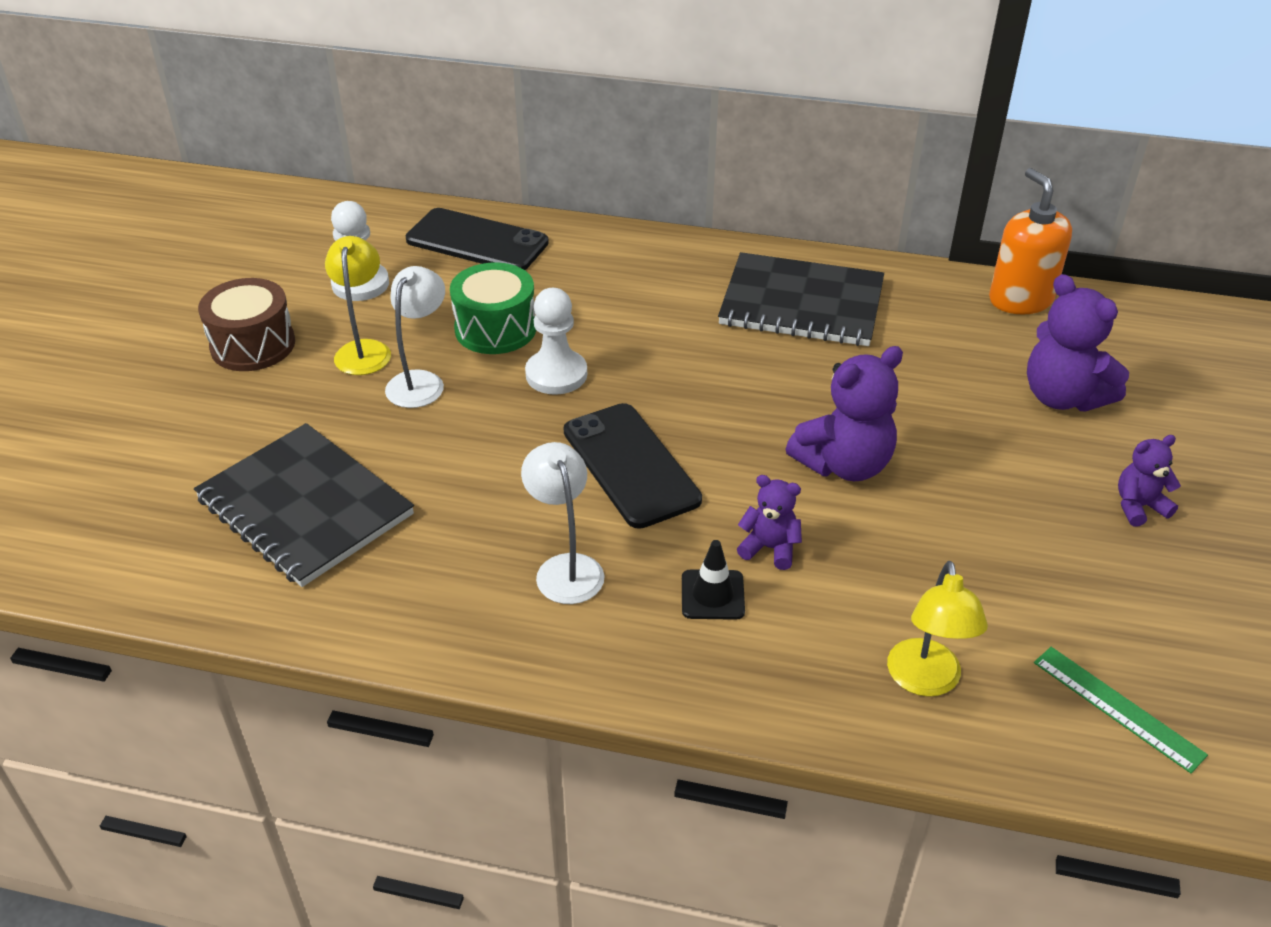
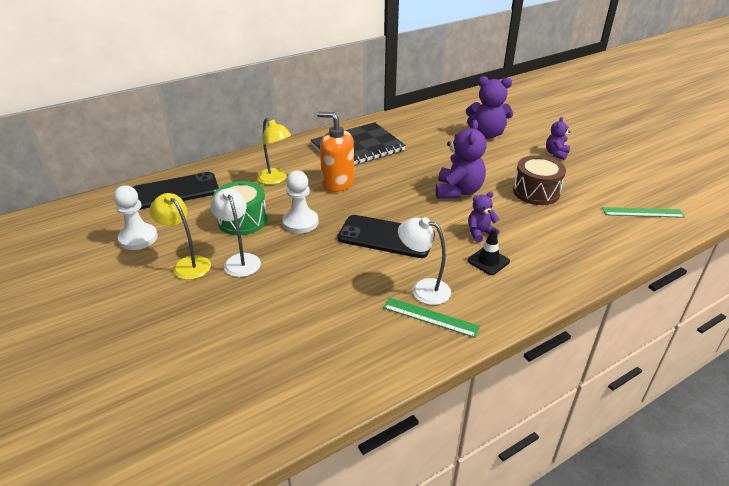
camera: 45 degrees left, 5 degrees down
black notebook [194,423,414,587] -> none
brown drum [198,278,295,371] -> brown drum moved to [513,155,566,205]
yellow lamp [887,561,988,697] -> yellow lamp moved to [257,118,291,185]
orange soap dispenser [989,168,1072,314] -> orange soap dispenser moved to [317,112,354,192]
none -> green ruler [383,297,480,338]

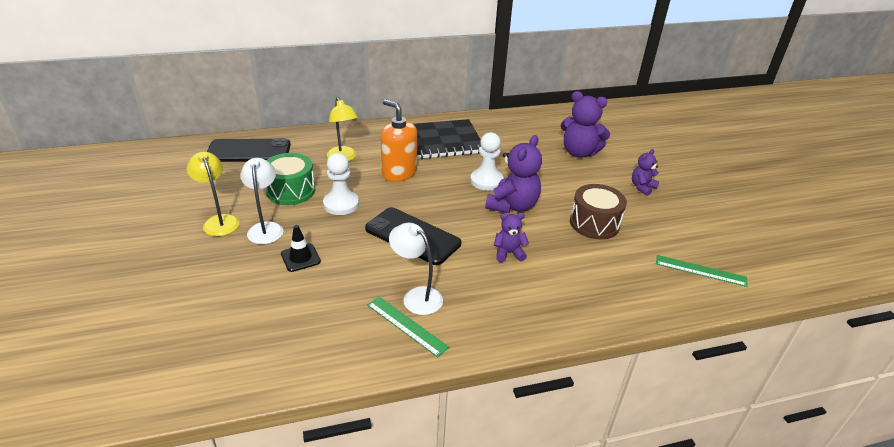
camera: 15 degrees right, 0 degrees up
white pawn [113,185,158,250] -> white pawn moved to [470,132,504,191]
black traffic cone [467,228,510,275] -> black traffic cone moved to [281,225,321,272]

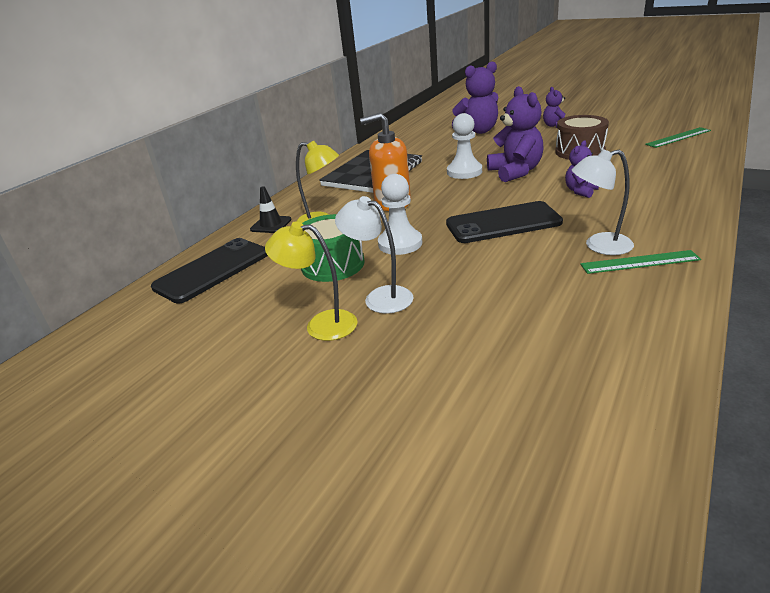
camera: 40 degrees left, 5 degrees down
black traffic cone [281,225,321,272] -> black traffic cone moved to [250,186,291,233]

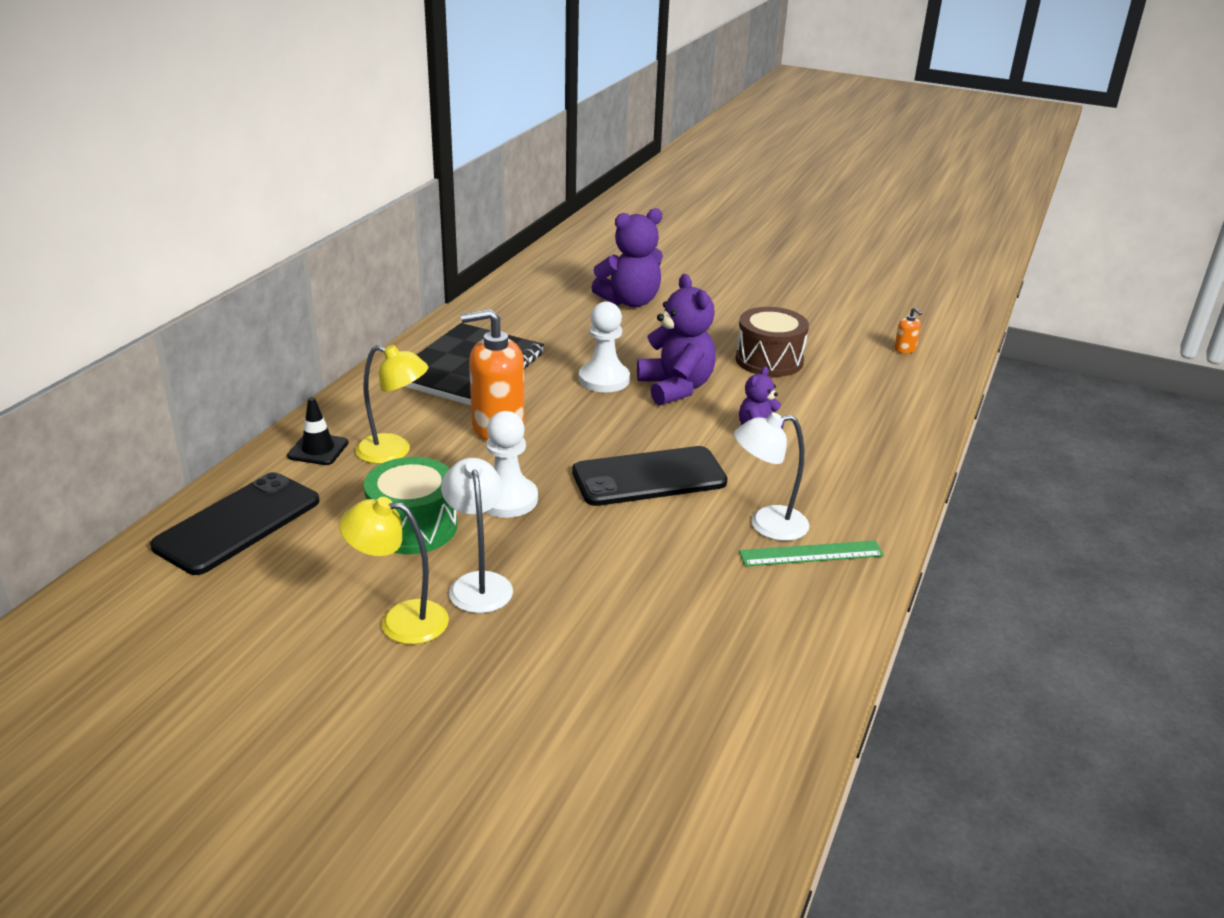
camera: 10 degrees left, 0 degrees up
white lamp [335,196,413,314] -> white lamp turned 45 degrees clockwise [441,458,513,613]
purple teddy bear [543,87,566,128] -> none
green ruler [645,127,711,148] -> orange soap dispenser [894,307,922,353]

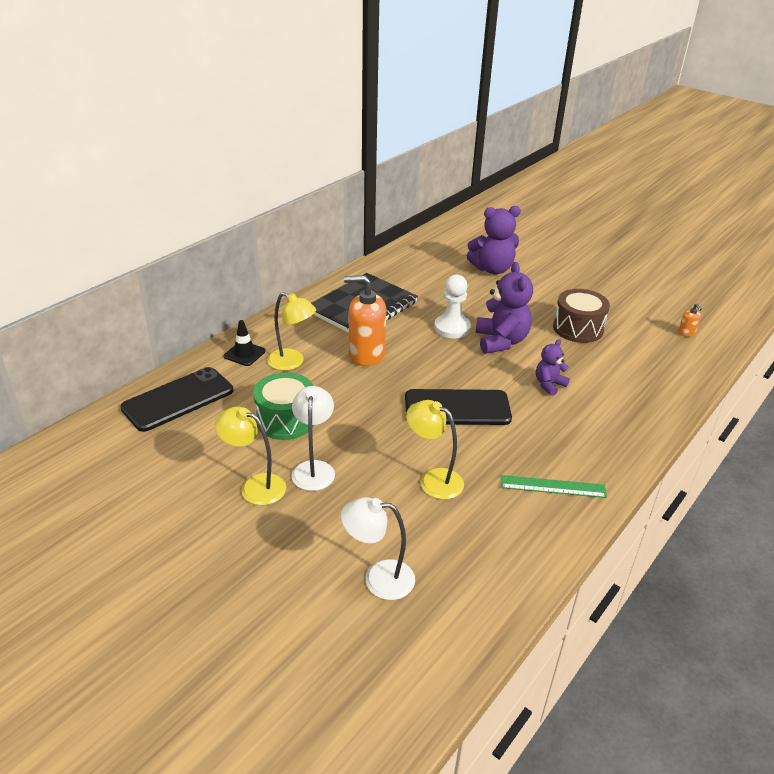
camera: 15 degrees right, 5 degrees up
white pawn [485,411,538,518] -> none
white lamp [734,412,809,541] -> white lamp moved to [341,497,415,600]
none -> yellow lamp [406,400,464,499]

